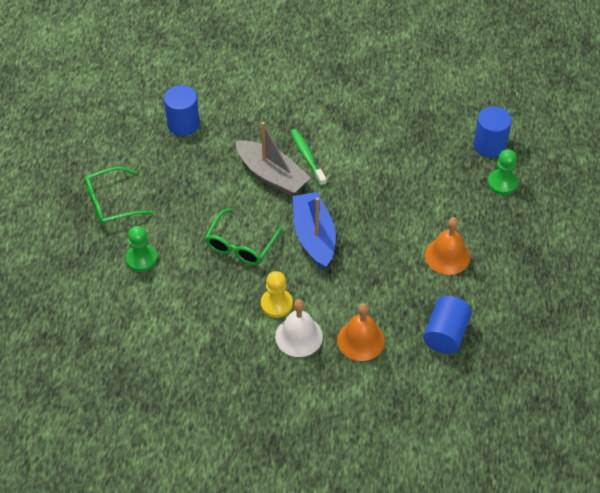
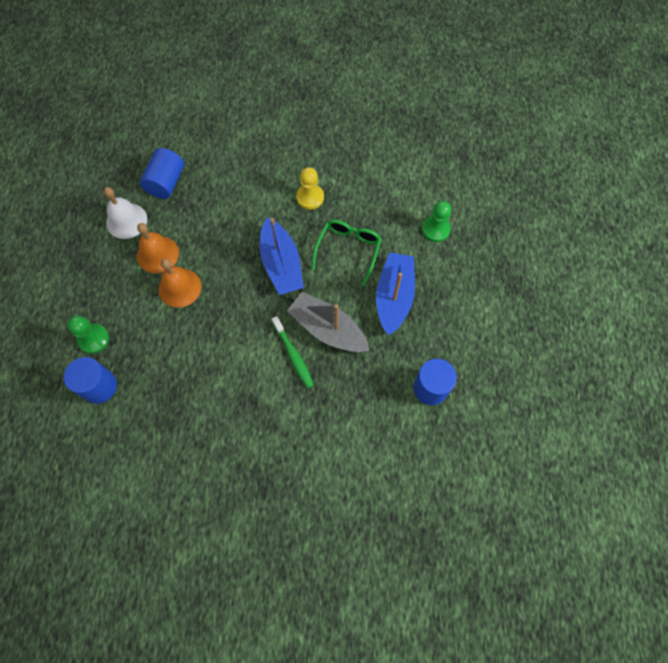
camera: 175 degrees right, 15 degrees up
green glasses [84,167,154,226] -> none
white bell [275,299,323,357] -> white bell moved to [104,187,147,239]
orange bell [337,303,385,361] -> orange bell moved to [159,259,202,308]
none -> blue boat [376,253,415,336]

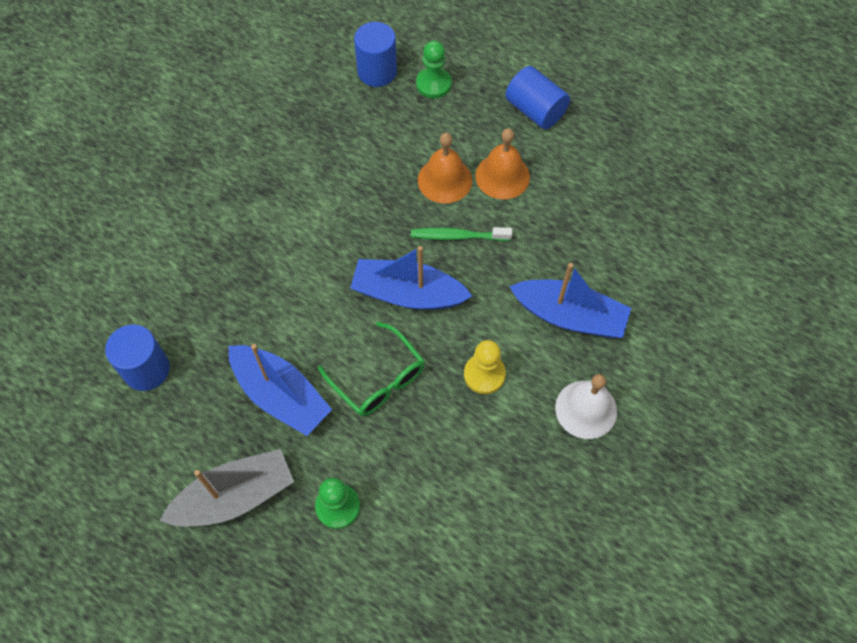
camera: 120 degrees right, 5 degrees down
white bell [104,187,147,239] -> white bell moved to [555,374,617,439]
blue cylinder [140,148,184,199] -> blue cylinder moved to [505,66,570,129]
green toothbrush [272,316,314,388] -> green toothbrush moved to [411,227,512,241]
grey boat [287,292,370,352] -> grey boat moved to [160,449,294,527]
none -> blue boat [509,263,631,338]

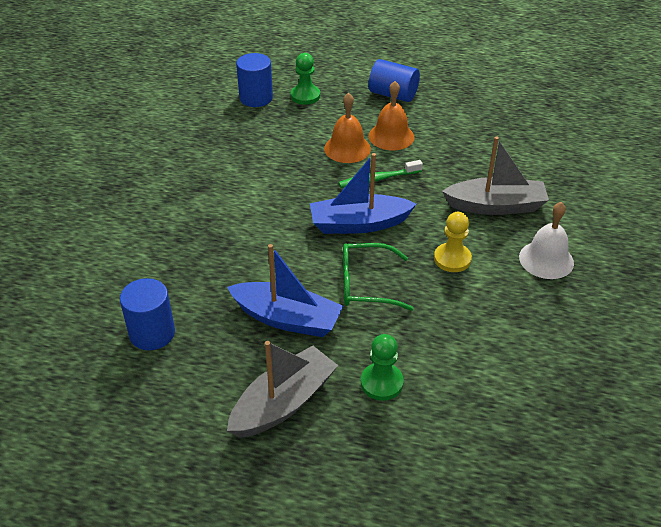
camera: 20 degrees left, 20 degrees down
green glasses [318,322,425,416] -> green glasses turned 150 degrees clockwise [343,243,414,311]
blue boat [509,263,631,338] -> grey boat [442,137,549,215]

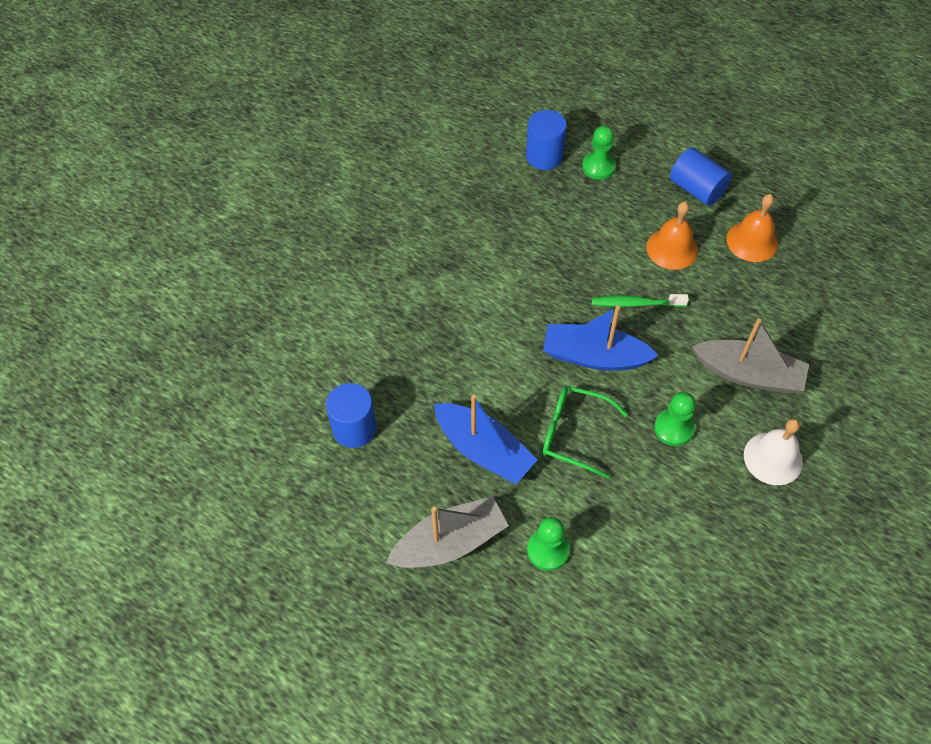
camera: 20 degrees right, 15 degrees up
orange bell [324,93,371,163] -> orange bell moved to [727,194,778,262]
yellow pawn [434,212,472,272] -> green pawn [654,392,696,446]

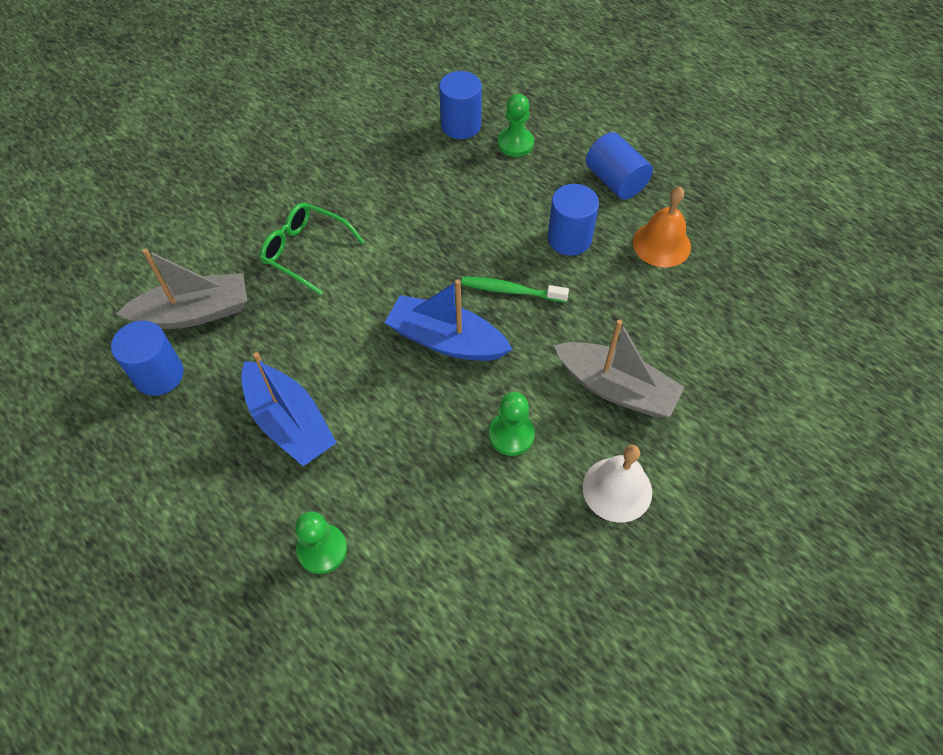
camera: 10 degrees right, 0 degrees up
grey boat [386,496,509,568] -> grey boat moved to [116,248,247,329]
green glasses [542,386,628,479] -> green glasses moved to [260,202,364,295]
orange bell [646,202,698,270] -> blue cylinder [548,184,599,256]

